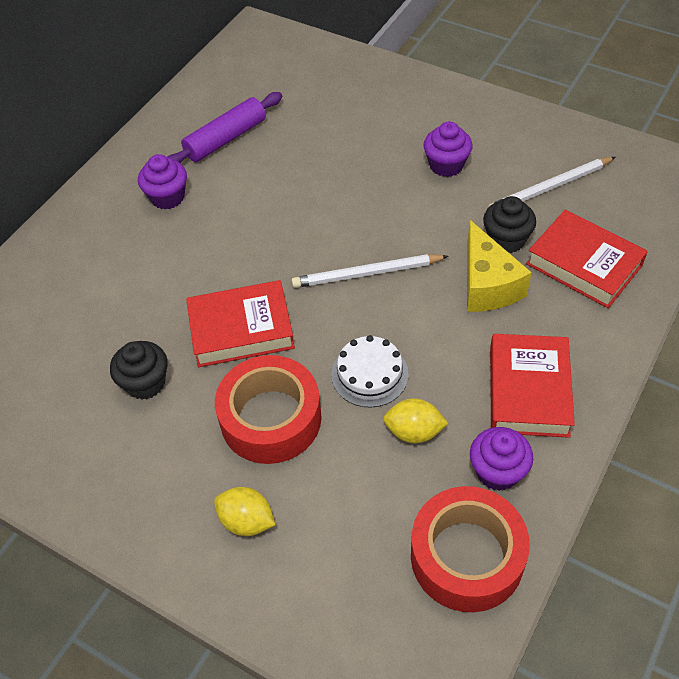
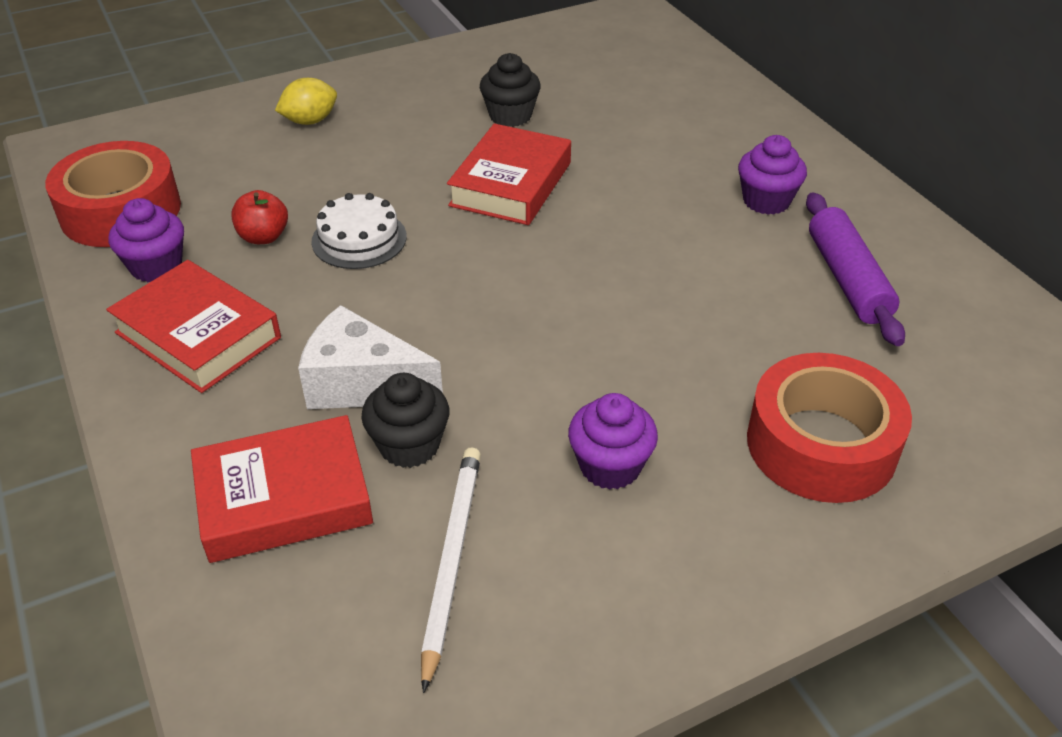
camera: 120 degrees right, 10 degrees down
red tape [215,355,322,464] -> red tape moved to [747,353,912,503]
white pencil [291,254,449,288] -> none
yellow lemon [383,398,448,443] -> red apple [231,190,288,244]
yellow cheese [467,220,532,312] -> white cheese [298,305,443,409]

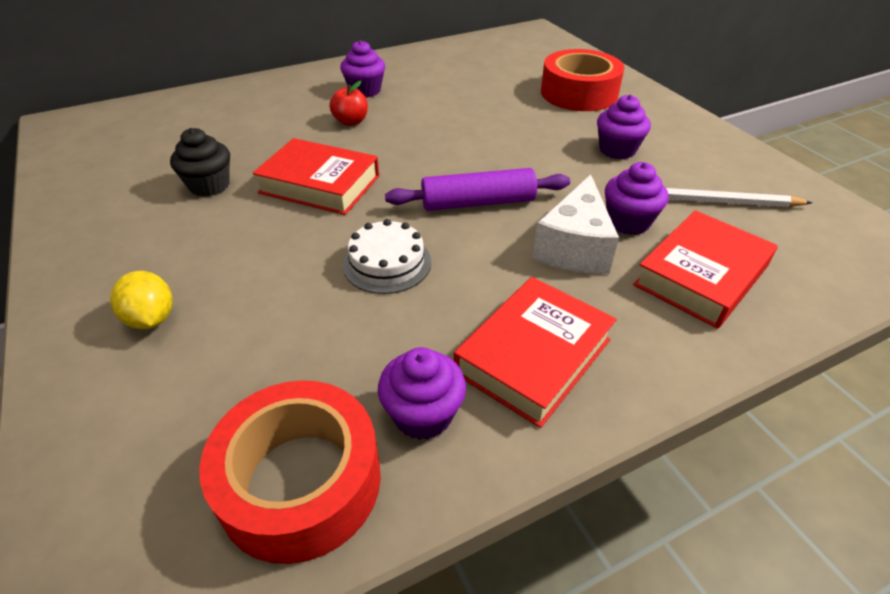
camera: 90 degrees left, 0 degrees up
red book [191,415,373,563] -> red book turned 60 degrees clockwise [633,210,778,329]
red apple [231,190,288,244] -> red apple moved to [330,81,368,126]
black cupcake [361,373,449,468] -> purple cupcake [605,162,669,235]
purple rolling pin [806,192,905,346] -> purple rolling pin moved to [385,168,570,211]

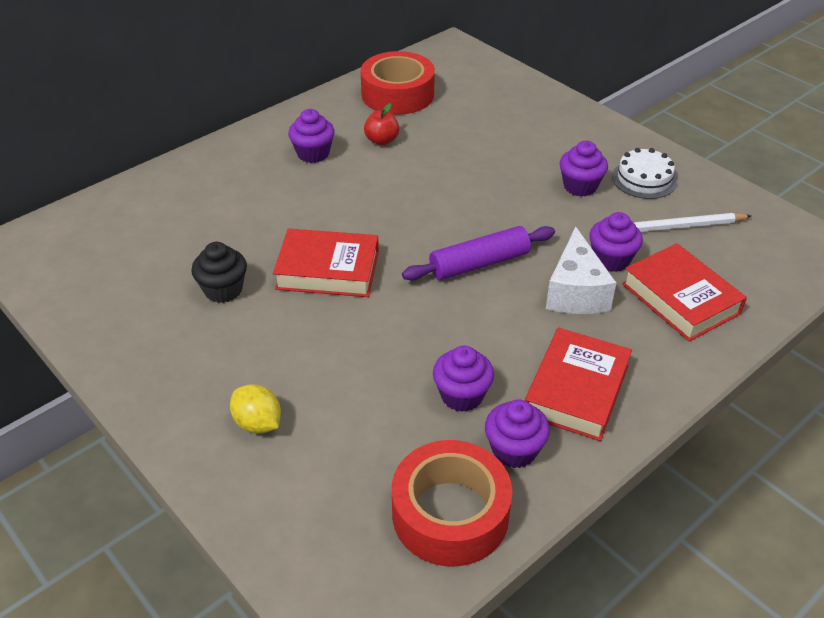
camera: 15 degrees left, 0 degrees up
red apple [330,81,368,126] -> red apple moved to [364,103,400,145]
white cake [343,219,431,294] -> white cake moved to [612,148,677,199]
red tape [541,49,625,111] -> red tape moved to [361,51,435,115]
red book [633,210,778,329] -> red book turned 60 degrees counterclockwise [622,243,747,341]
none -> purple cupcake [433,346,494,412]

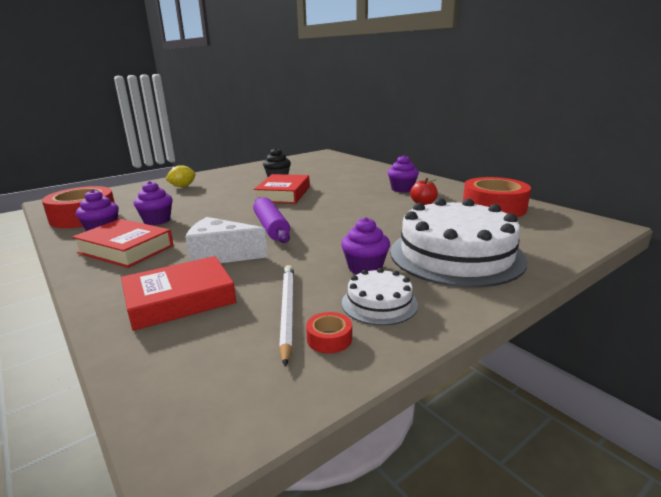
camera: 95 degrees right, 20 degrees down
purple cupcake [589,212,643,272] -> none
none -> red tape [306,312,352,353]
none -> white cake [390,198,527,287]

